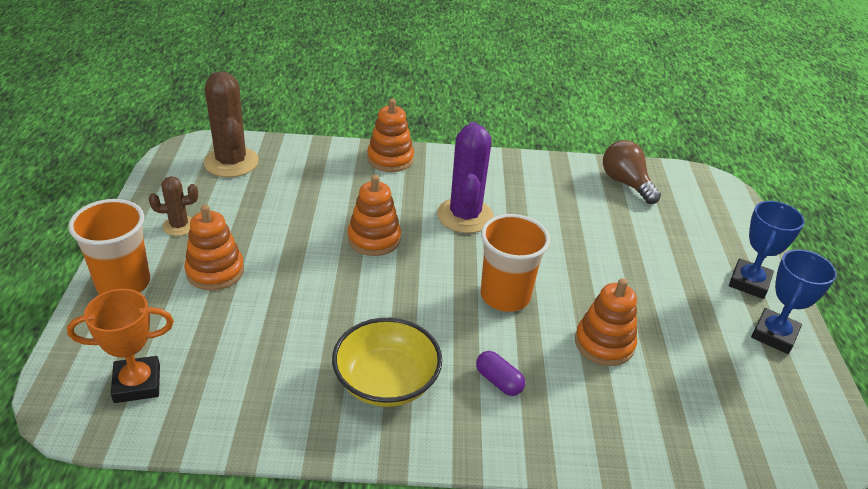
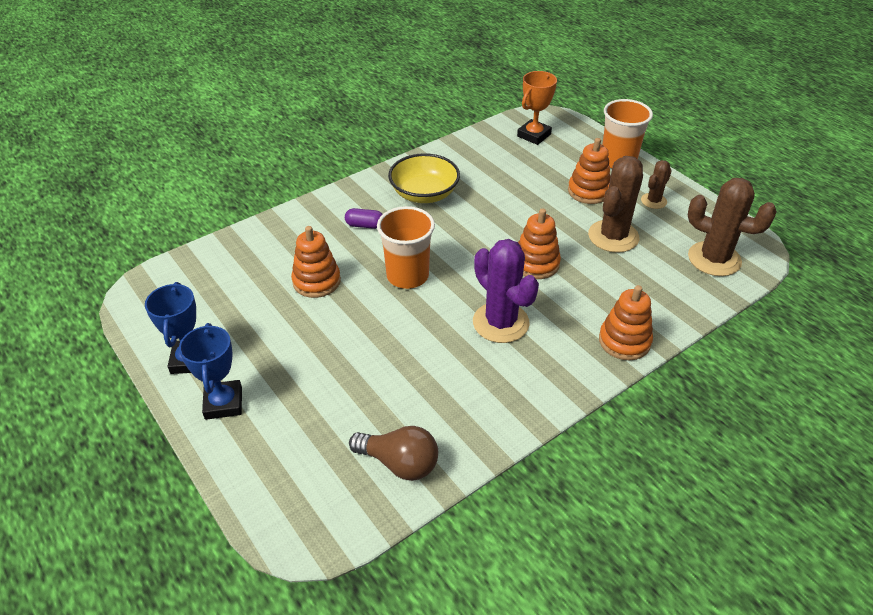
camera: 145 degrees right, 5 degrees up
none -> brown cactus [588,156,643,253]

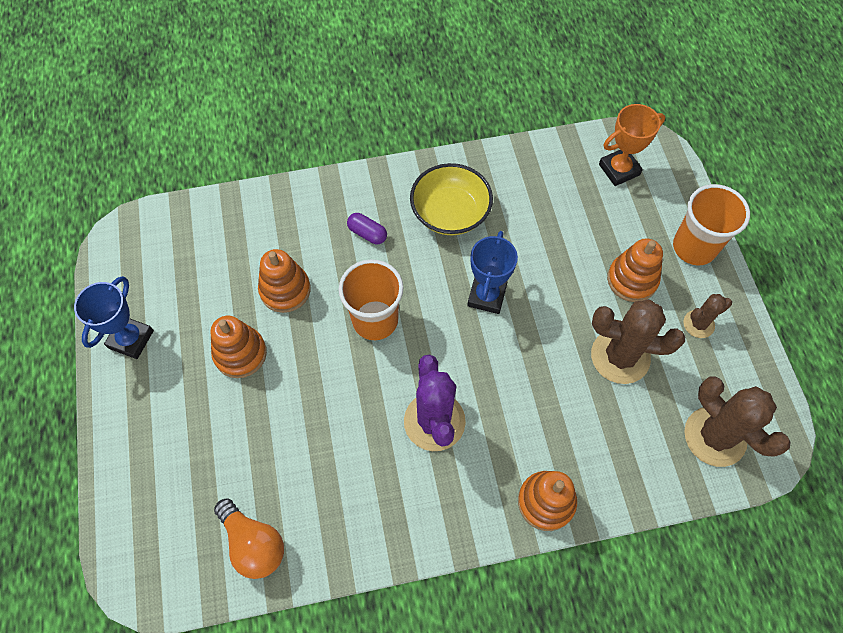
camera: 25 degrees right, 20 degrees up
blue trophy [179,323,242,420] -> blue trophy moved to [467,231,518,314]
brown light bulb [349,426,438,481] -> orange light bulb [214,498,284,579]
orange stacking toy [518,208,561,279] -> orange stacking toy moved to [210,316,267,378]
brown cactus [588,156,643,253] -> brown cactus turned 45 degrees clockwise [591,299,685,384]

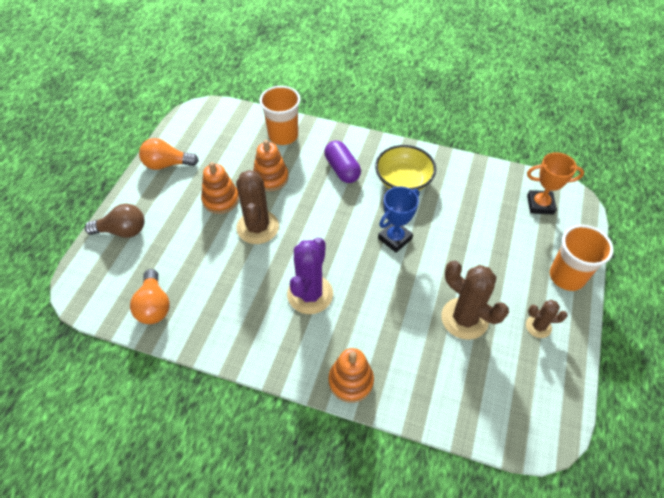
camera: 30 degrees right, 10 degrees down
blue trophy [74,276,154,359] -> orange light bulb [139,138,199,170]
orange cup [339,259,404,340] -> orange cup moved to [259,86,300,145]
purple capsule [347,213,387,244] -> purple capsule [324,141,361,183], size x1.63
orange stacking toy [607,238,663,302] -> none
brown cactus [684,376,791,467] -> brown cactus moved to [236,170,279,244]
none -> brown light bulb [85,204,145,238]

